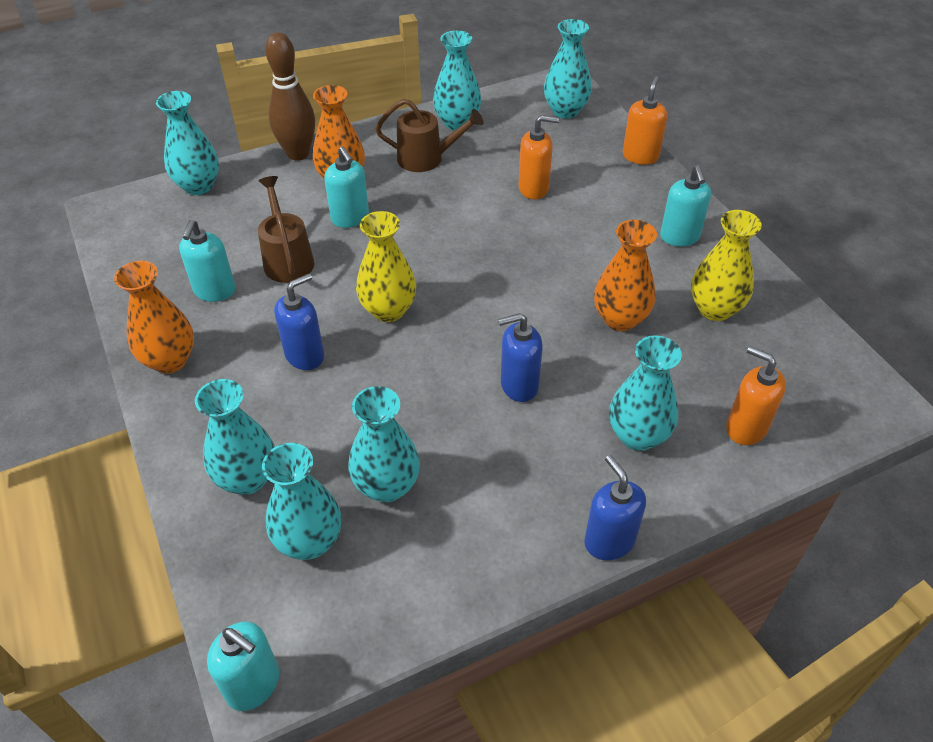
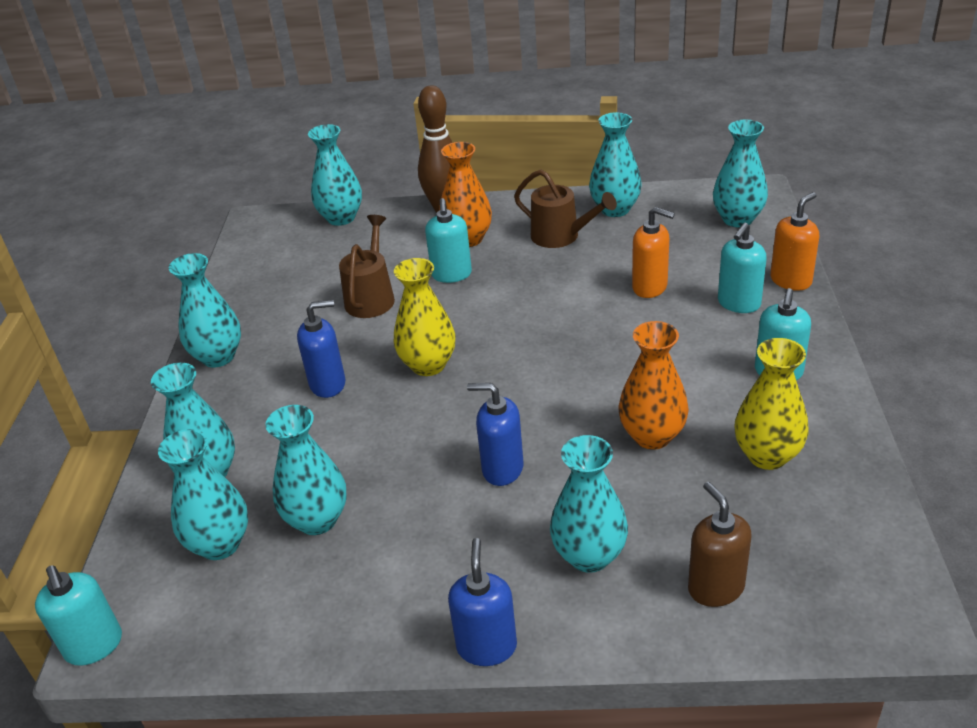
camera: 30 degrees right, 10 degrees down
orange vase [114,261,194,373] -> turquoise vase [169,253,241,367]
turquoise soap dispenser [179,220,236,302] -> turquoise soap dispenser moved to [718,223,767,313]
orange soap dispenser [726,346,786,445] -> brown soap dispenser [688,482,752,607]

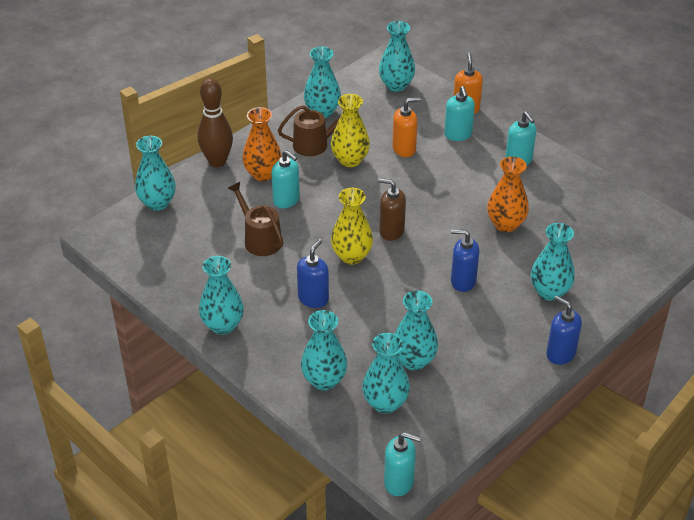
camera: 50 degrees left, 5 degrees up
blue soap dispenser [467,383,524,486] -> blue soap dispenser turned 45 degrees clockwise [451,229,479,292]
brown soap dispenser [688,482,752,607] -> brown soap dispenser moved to [378,178,406,241]
yellow vase [734,338,809,470] -> yellow vase moved to [331,94,370,167]

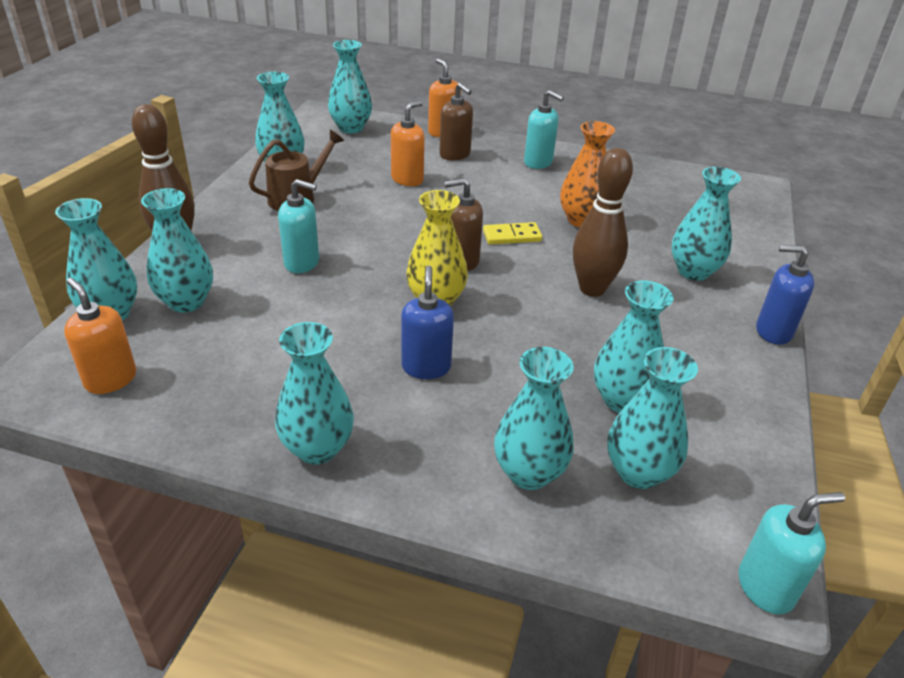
camera: 30 degrees left, 5 degrees down
brown watering can [228,182,284,256] -> none
orange vase [242,107,282,181] -> none
yellow vase [331,94,370,167] -> none
turquoise soap dispenser [444,86,475,141] -> brown soap dispenser [440,83,473,160]
blue soap dispenser [451,229,479,292] -> brown bowling pin [573,148,633,297]
none -> orange soap dispenser [64,278,136,394]
none -> turquoise vase [141,188,213,312]
none -> yellow domino [483,222,542,245]

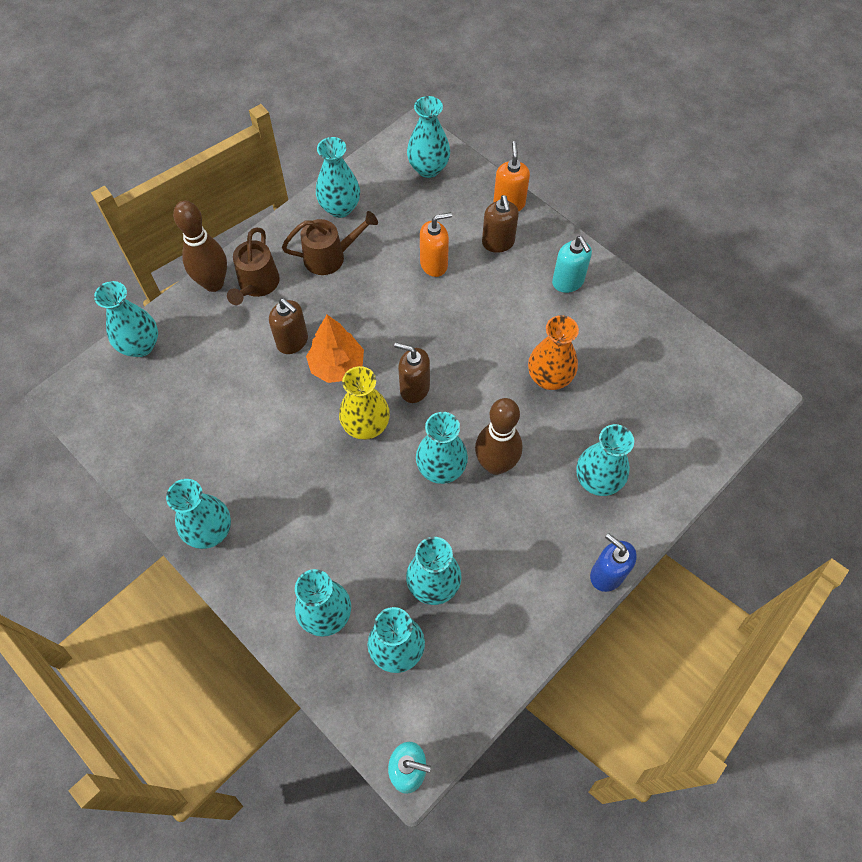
camera: 30 degrees right, 25 degrees up
orange soap dispenser [64,278,136,394] -> none
turquoise vase [141,188,213,312] -> turquoise vase moved to [416,412,468,484]
turquoise soap dispenser [278,179,319,273] -> brown soap dispenser [269,298,308,354]
blue soap dispenser [401,265,454,379] -> none
yellow domino [483,222,542,245] -> none
none -> brown watering can [227,227,280,305]
none -> orange tree [306,315,364,383]

